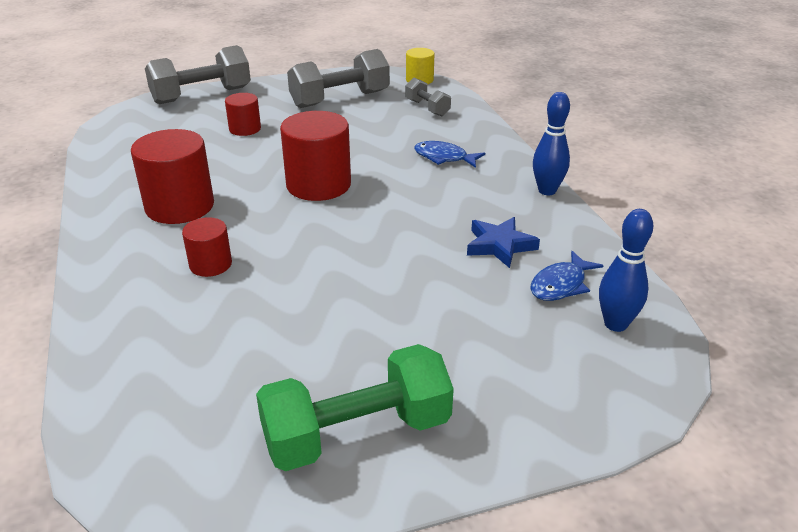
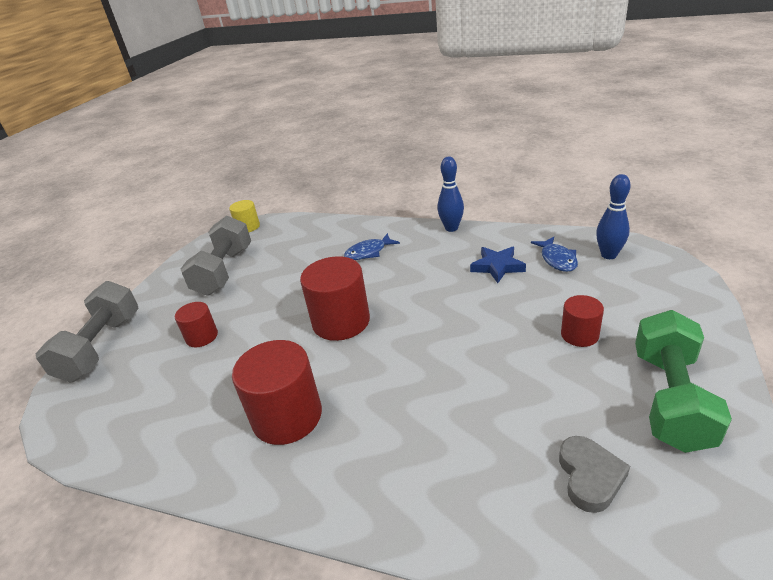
camera: 50 degrees left, 0 degrees up
red cylinder [182,217,232,277] -> red cylinder moved to [561,295,604,347]
grey dumbbell [405,78,451,116] -> none
none -> grey heart [559,436,630,513]

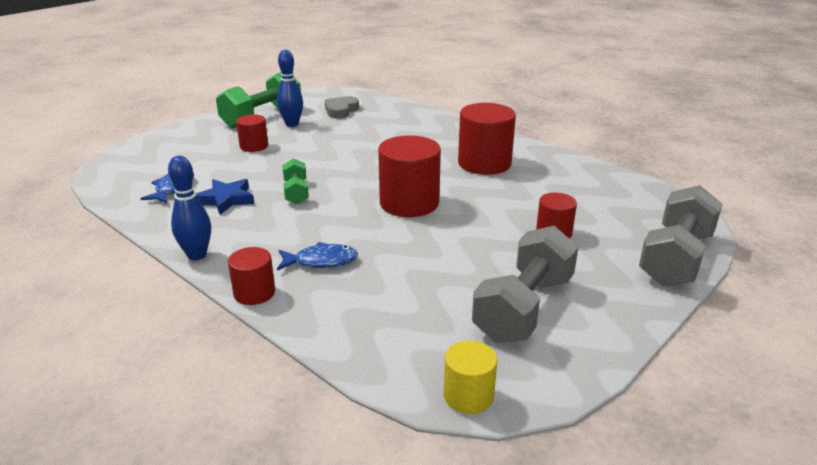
camera: 160 degrees left, 5 degrees down
blue bowling pin [596,174,631,259] -> blue bowling pin moved to [277,50,303,127]
none -> red cylinder [228,247,275,305]
none -> green dumbbell [282,158,309,204]

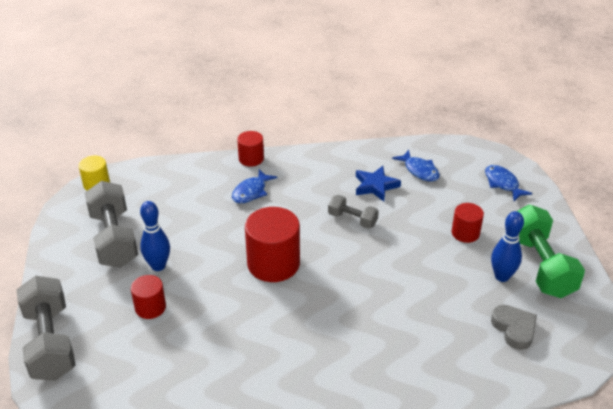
camera: 130 degrees right, 10 degrees up
blue bowling pin [168,156,211,260] -> blue bowling pin moved to [140,201,170,271]
green dumbbell [282,158,309,204] -> grey dumbbell [328,195,379,229]
red cylinder [458,103,516,175] -> none
none -> blue fish [485,165,532,201]

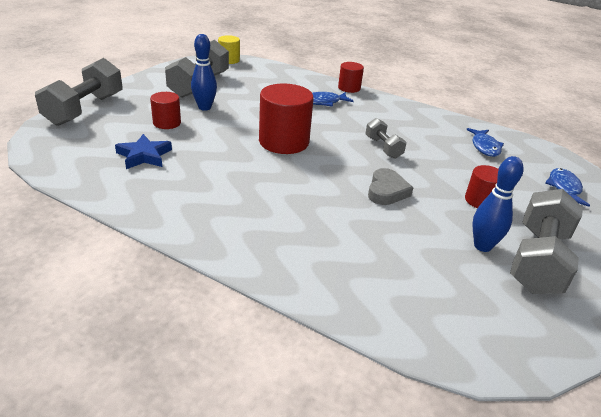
camera: 35 degrees right, 5 degrees down
blue star [356,166,401,201] -> blue star moved to [115,134,172,169]
grey heart [491,305,537,350] -> grey heart moved to [368,168,413,205]
green dumbbell [517,205,585,298] -> grey dumbbell [510,189,583,294]

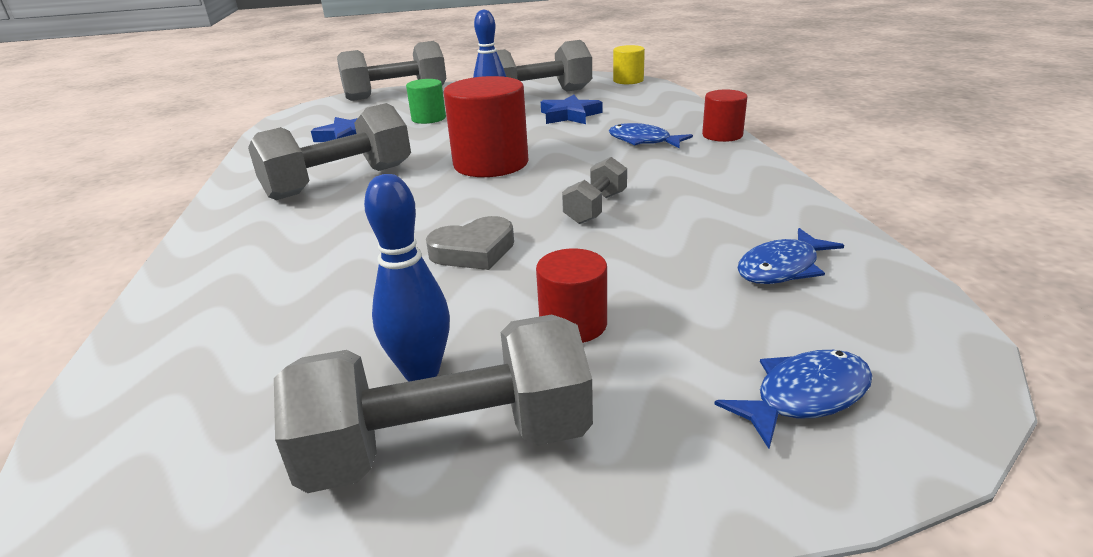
camera: 55 degrees right, 5 degrees down
red cylinder [150,92,181,129] -> green cylinder [406,79,446,124]
none -> grey dumbbell [248,103,411,200]
none -> blue star [541,95,603,124]

